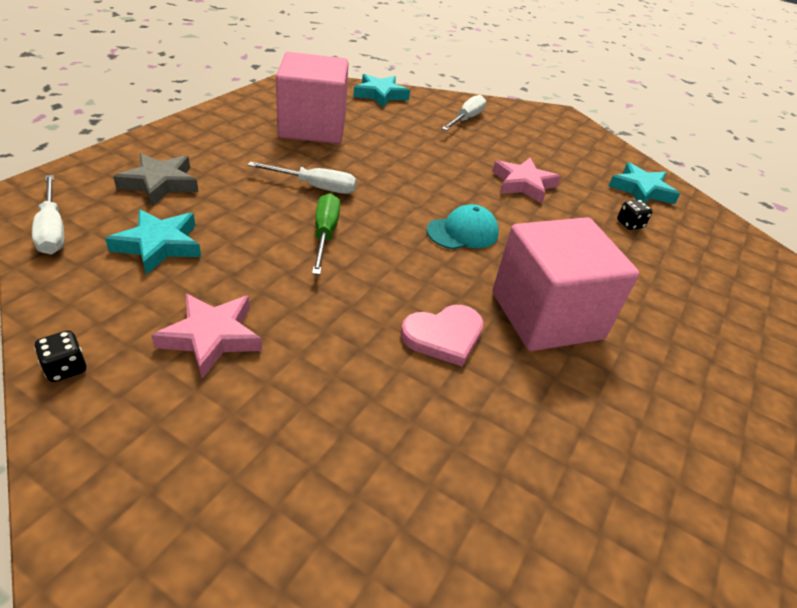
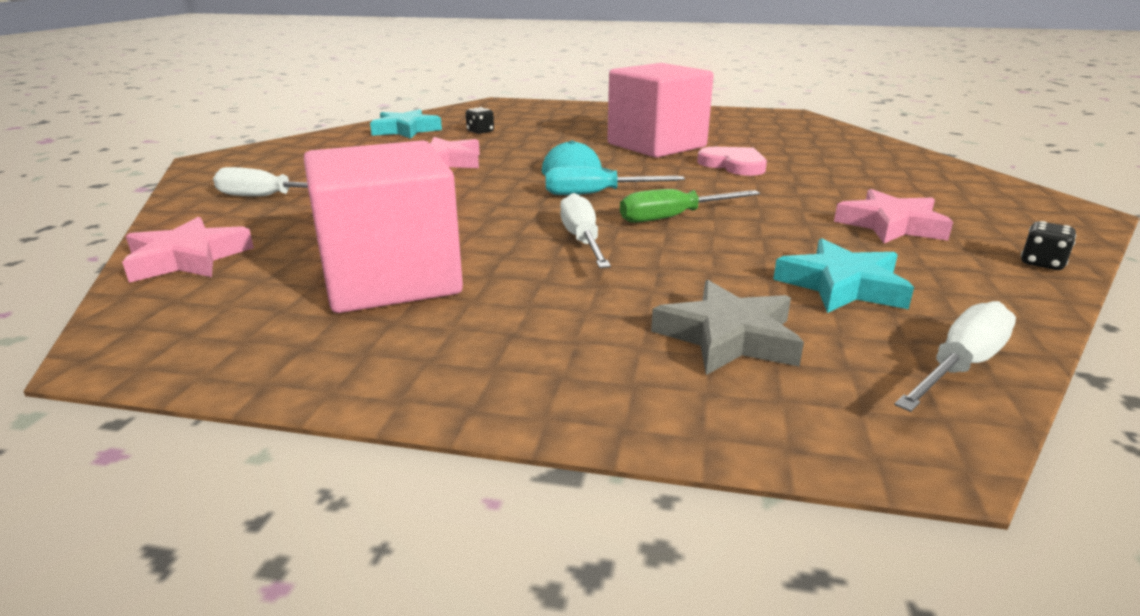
camera: 105 degrees left, 15 degrees down
turquoise star [354,74,410,107] -> pink star [122,217,254,283]
none -> turquoise screwdriver [545,166,685,195]

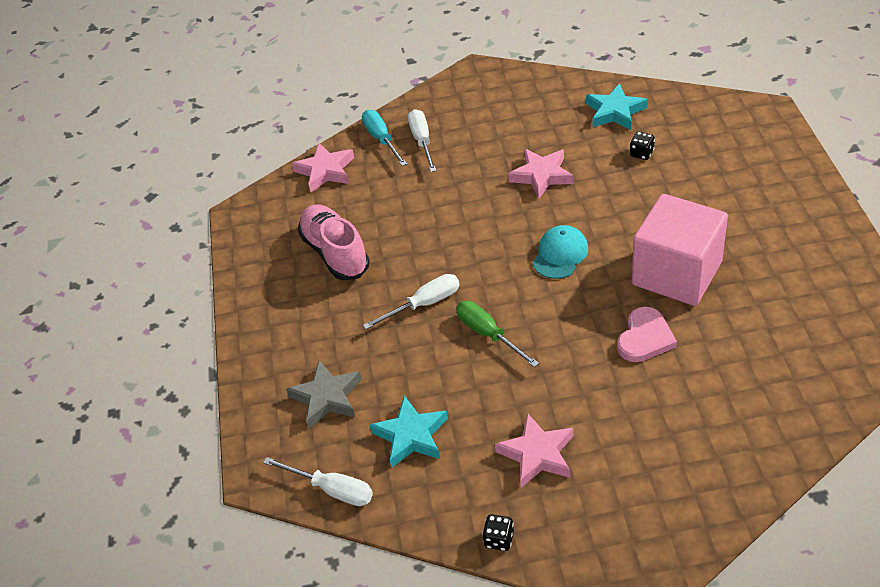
camera: 75 degrees right, 20 degrees up
pink cube [304,140,463,313] -> pink shoe [298,205,370,280]
turquoise screwdriver [545,166,685,195] -> turquoise screwdriver moved to [362,110,407,166]

